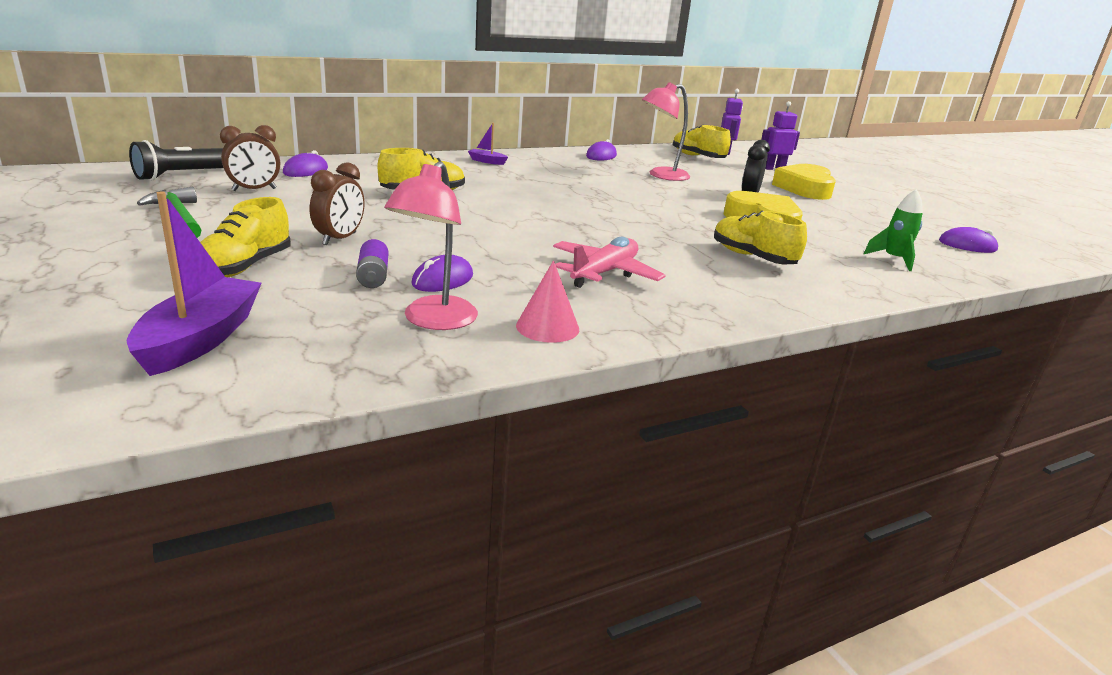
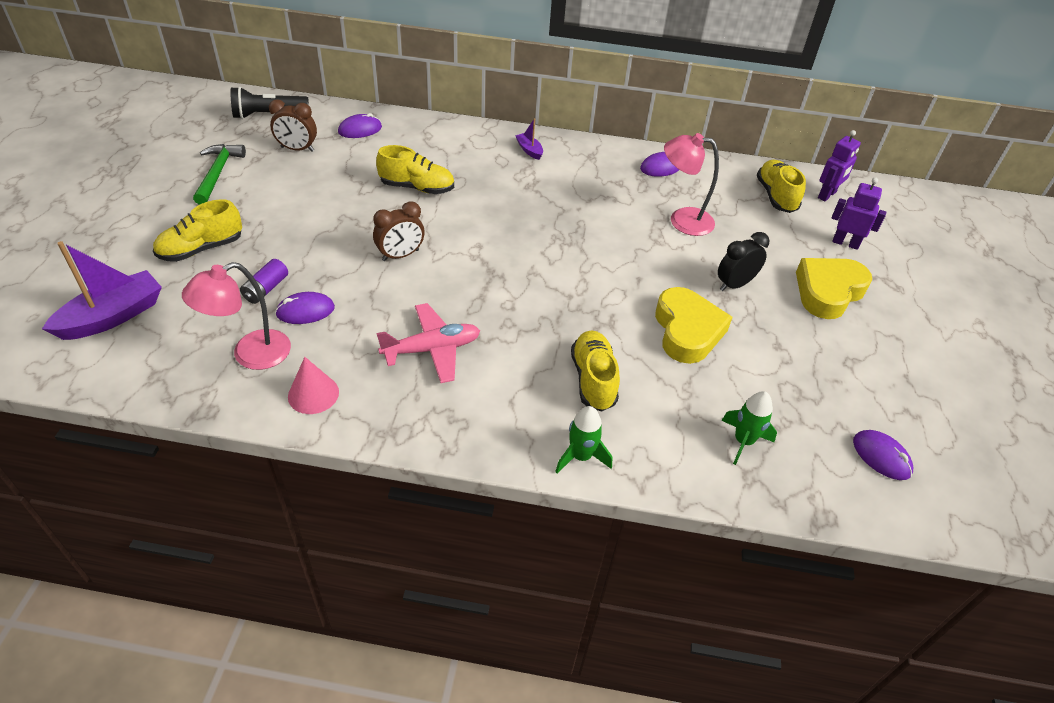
camera: 35 degrees right, 20 degrees up
brown clock [310,162,364,245] -> brown clock moved to [373,202,425,261]
none -> green rocket [555,406,612,473]

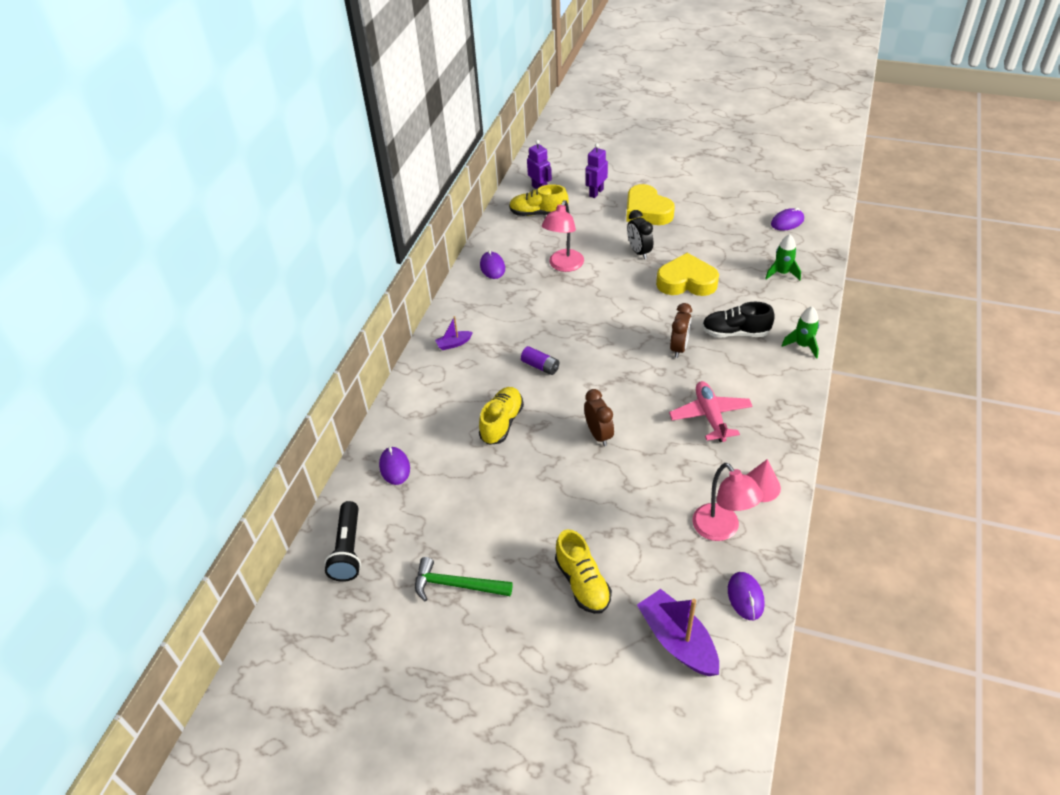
camera: 75 degrees left, 0 degrees up
purple battery [240,259,288,304] -> purple battery moved to [521,346,559,375]
brown clock [269,99,317,152] -> brown clock moved to [670,303,692,358]
purple mouse [275,292,335,324] -> purple mouse moved to [728,572,765,620]
yellow shoe [571,330,620,412] -> black shoe [702,302,775,338]

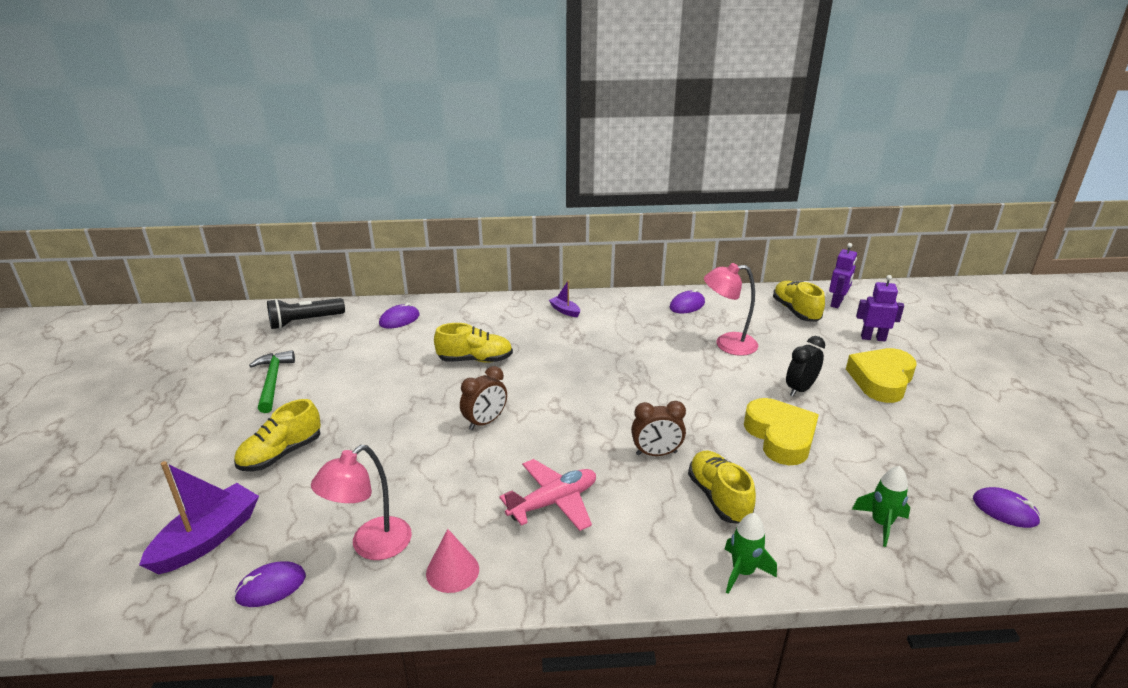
camera: 65 degrees right, 15 degrees down
purple battery [521,346,559,375] -> none
black shoe [702,302,775,338] -> yellow shoe [688,451,756,524]

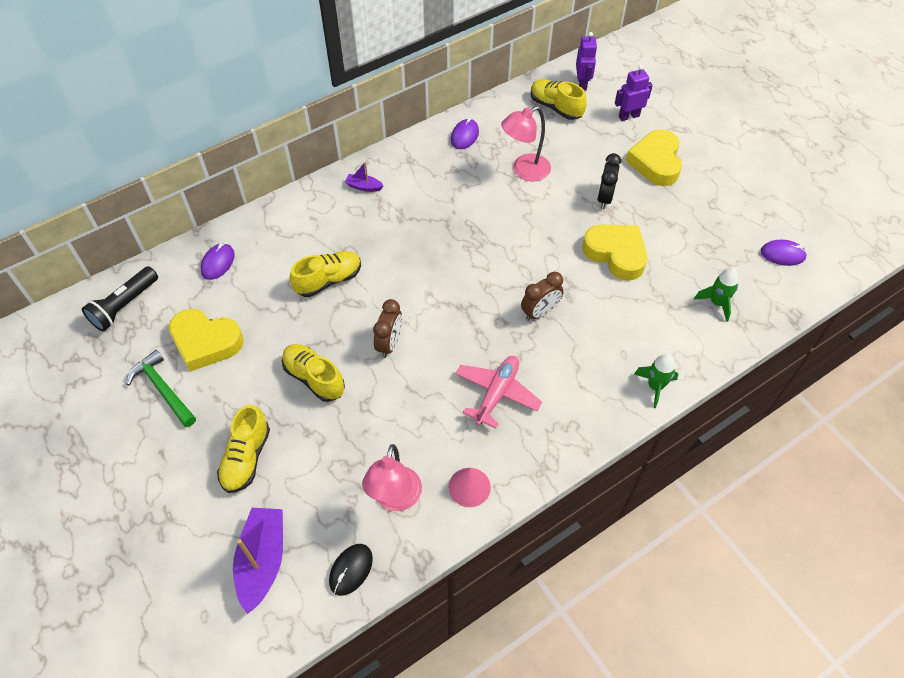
camera: 30 degrees left, 25 degrees up
purple mouse [234,561,306,607] -> black mouse [329,544,373,596]
yellow shoe [688,451,756,524] -> yellow shoe moved to [282,344,345,402]
none -> yellow heart [169,309,244,372]

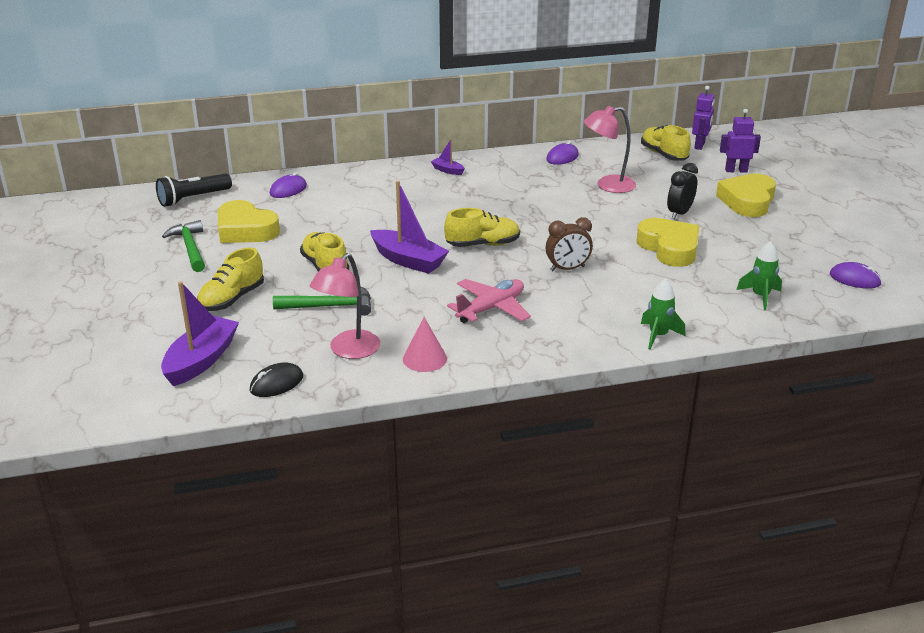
camera: 20 degrees right, 25 degrees down
yellow shoe [289,251,361,297] -> yellow shoe moved to [444,208,520,247]
brown clock [373,299,402,358] -> purple boat [370,181,449,274]
none -> green hammer [273,287,371,316]

